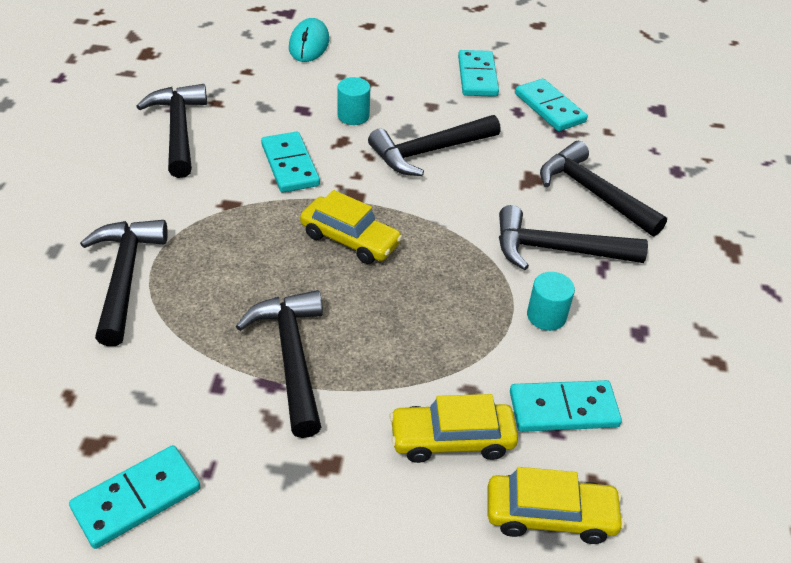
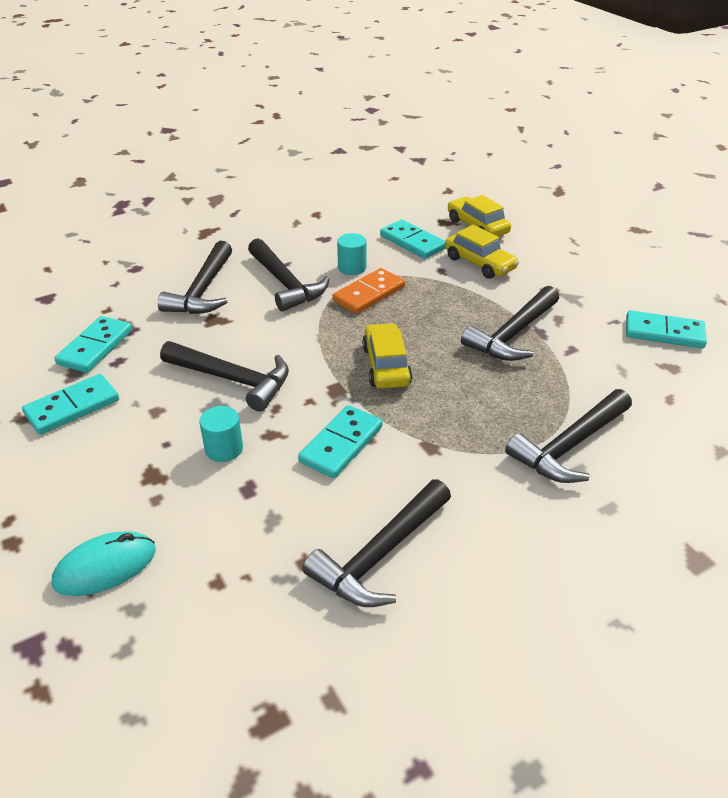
camera: 125 degrees left, 5 degrees down
none -> orange domino [332,268,405,314]

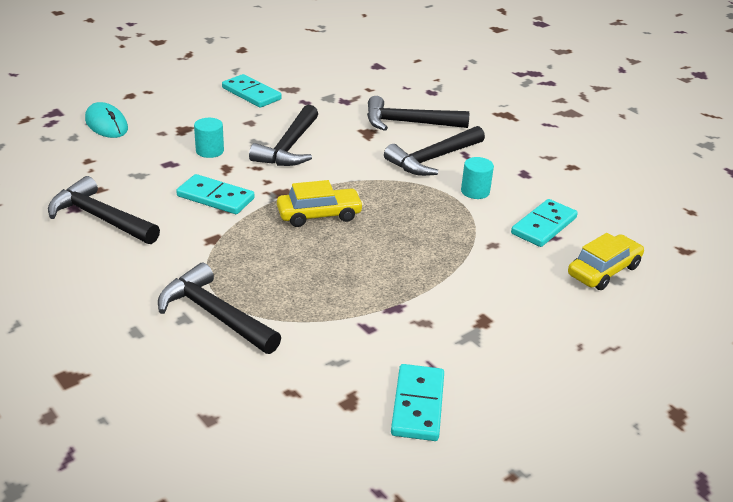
camera: 80 degrees right, 5 degrees down
turquoise domino [54,316,132,373] -> none
orange domino [332,268,405,314] -> none
yellow car [445,225,519,279] -> none
black hammer [461,286,559,361] -> none

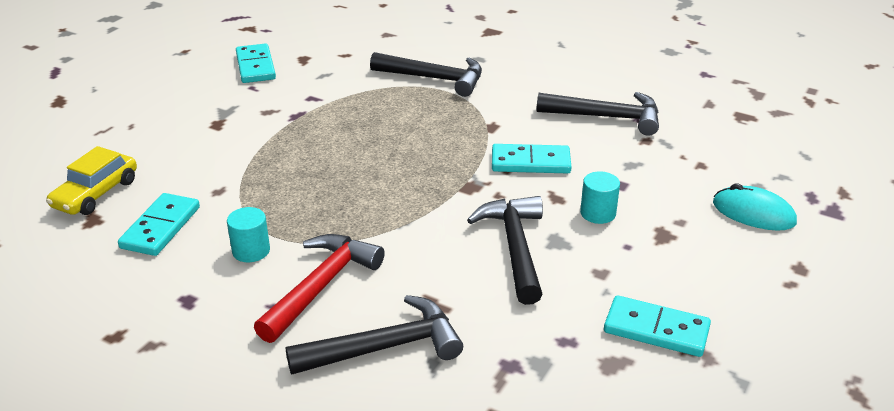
camera: 160 degrees right, 0 degrees up
yellow car [277,180,364,227] -> none
black hammer [384,126,485,176] -> red hammer [254,234,385,343]

